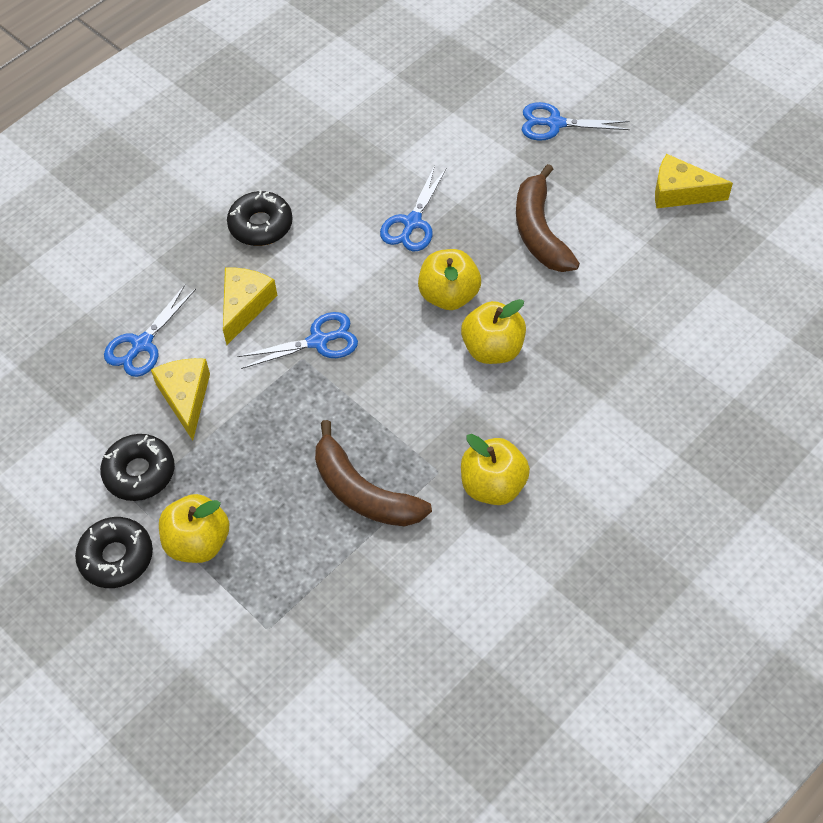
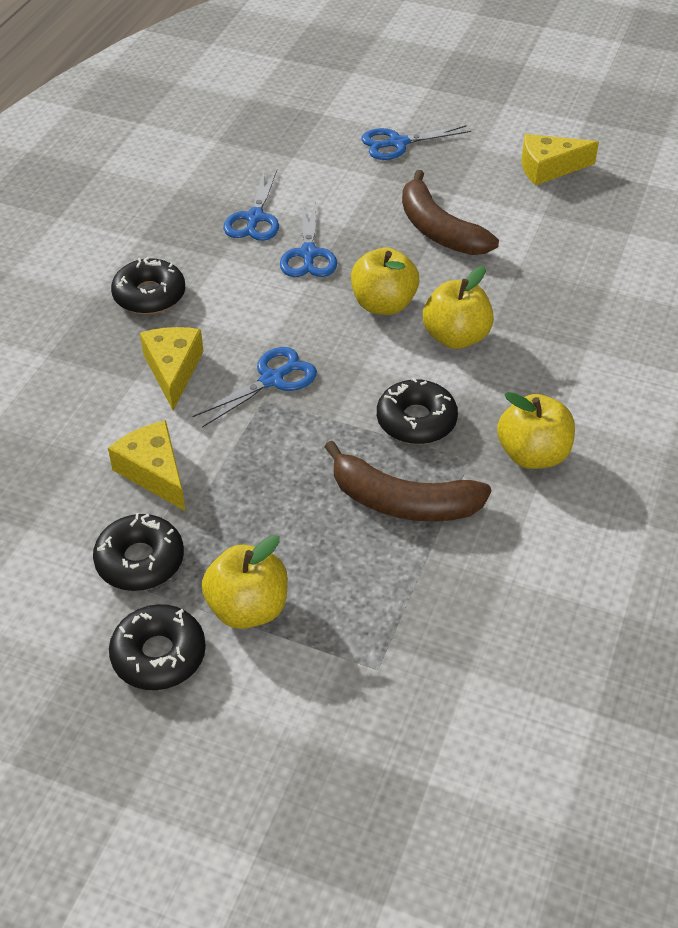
camera: 25 degrees left, 10 degrees down
blue scissors [104,285,196,377] -> blue scissors moved to [223,170,279,241]
none -> black donut [377,378,458,444]

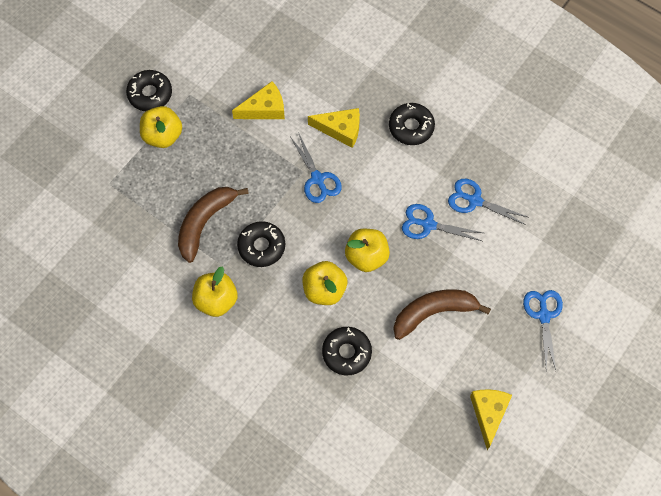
camera: 105 degrees right, 20 degrees up
black donut [93,513,184,591] -> black donut moved to [322,327,372,376]

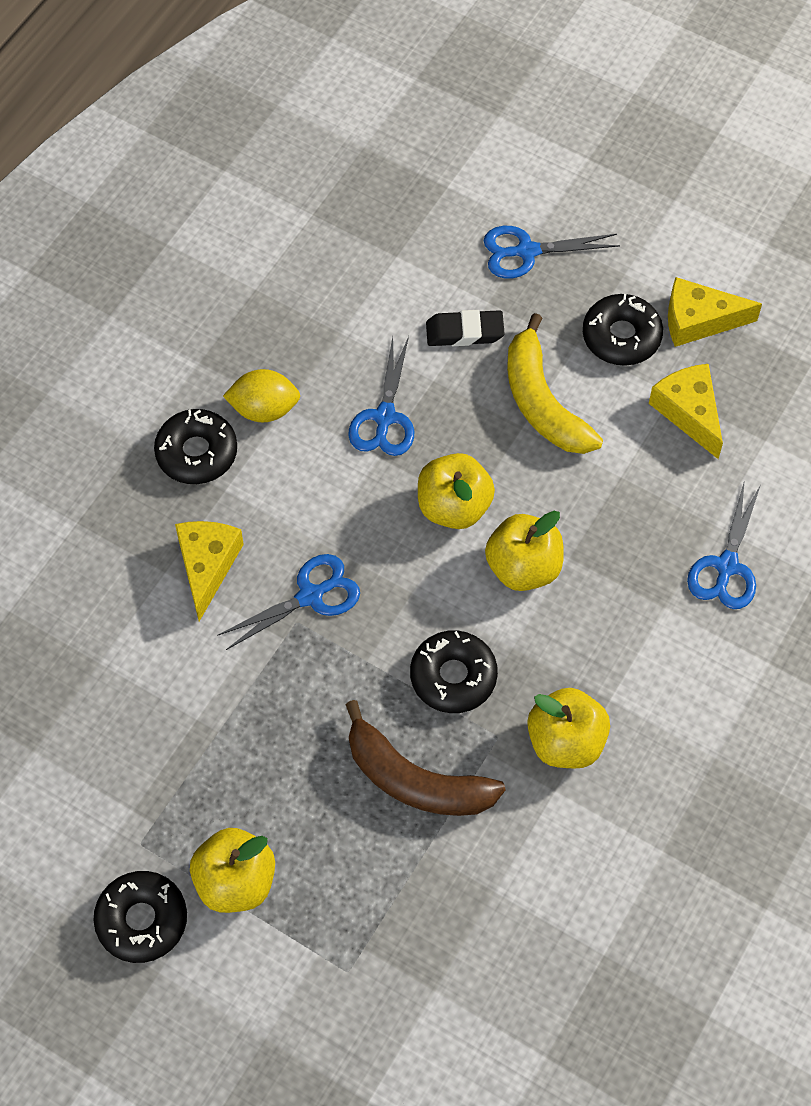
camera: 95 degrees left, 5 degrees down
yellow cheese [232,81,285,119] -> yellow cheese moved to [649,364,723,459]
black donut [322,327,372,376] -> black donut moved to [583,294,663,366]
brown banana [393,290,491,340] -> yellow banana [507,313,603,454]
blue scissors [448,179,528,225] -> blue scissors moved to [687,480,761,609]
none -> yellow lemon [223,369,300,422]
none -> black eraser [426,310,505,346]

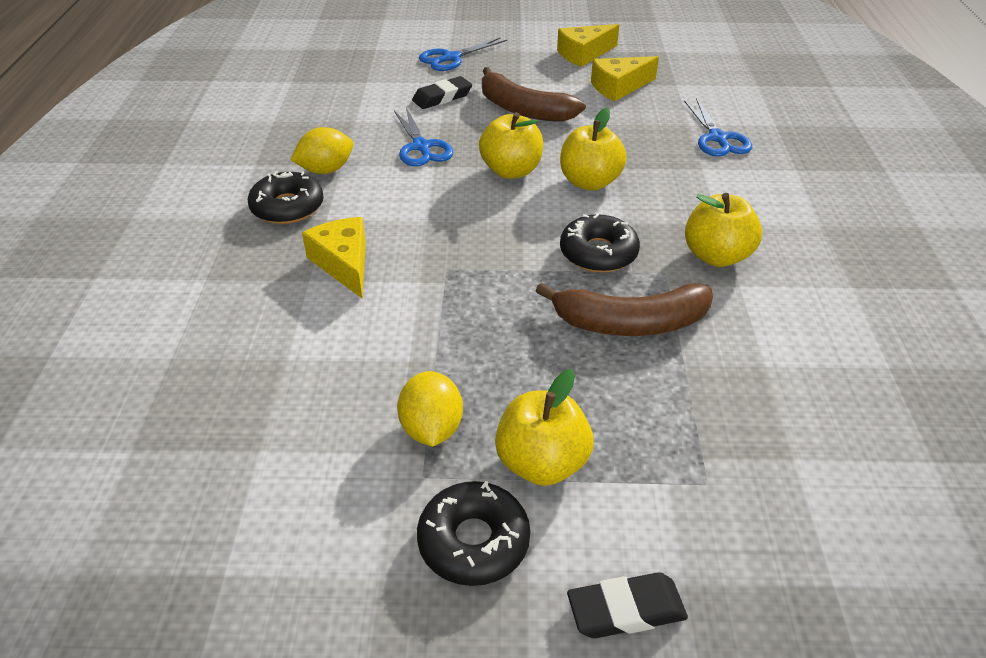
camera: 30 degrees left, 20 degrees down
blue scissors [217,554,360,650] -> none
yellow banana [507,313,603,454] -> brown banana [482,67,586,122]
black donut [583,294,663,366] -> none
yellow cheese [649,364,723,459] -> yellow cheese turned 60 degrees counterclockwise [591,56,659,101]
none -> yellow lemon [397,371,463,447]
none -> black eraser [567,572,688,638]

